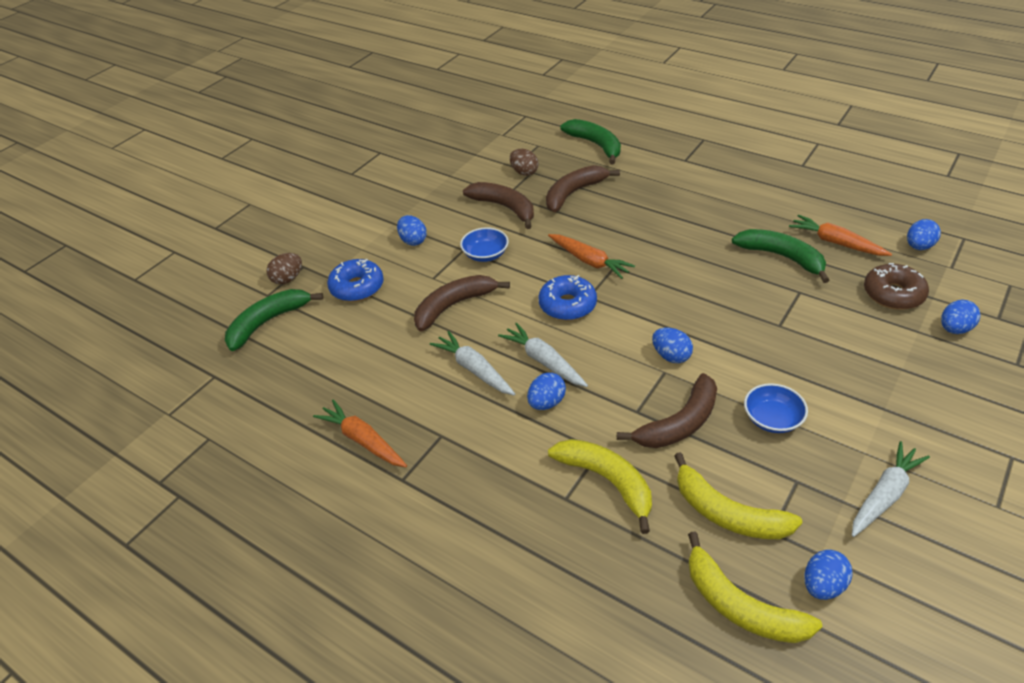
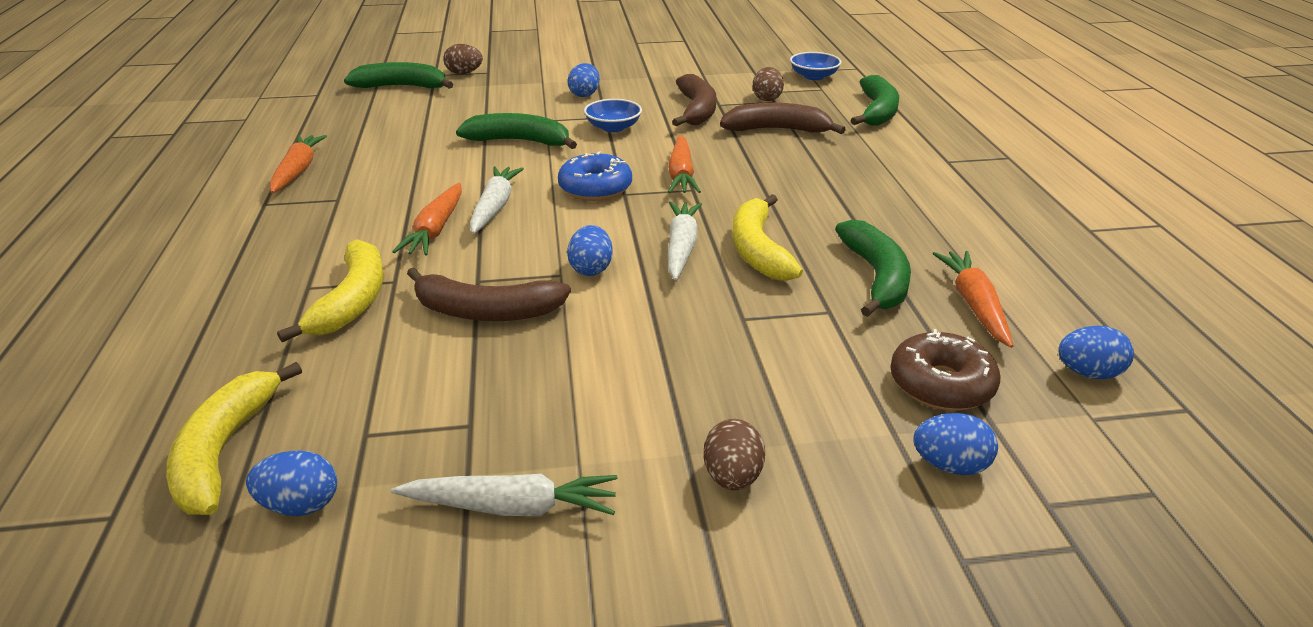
camera: 45 degrees right, 10 degrees down
blue donut [327,259,384,302] -> none
brown banana [414,275,510,331] -> green banana [456,113,577,149]
white carrot [430,331,515,395] -> white carrot moved to [668,201,702,281]
blue egg [527,372,566,410] -> orange carrot [392,183,462,256]
yellow banana [674,452,802,539] -> yellow banana moved to [732,194,803,281]
blue bowl [744,383,808,433] -> blue bowl moved to [790,52,842,80]
none -> brown egg [703,419,765,490]

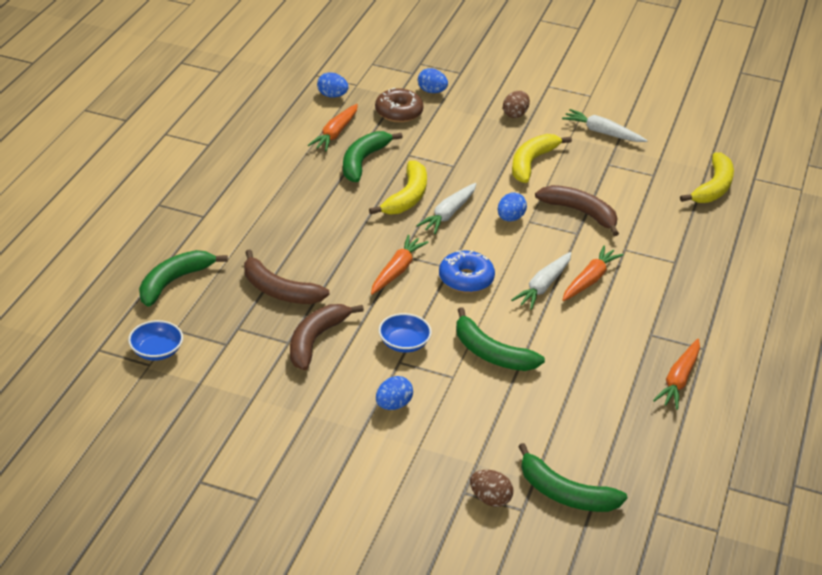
camera: 155 degrees left, 5 degrees up
blue egg [246,450,337,516] -> none
yellow banana [277,239,384,342] -> yellow banana moved to [512,134,572,183]
brown egg [753,67,784,101] -> none

